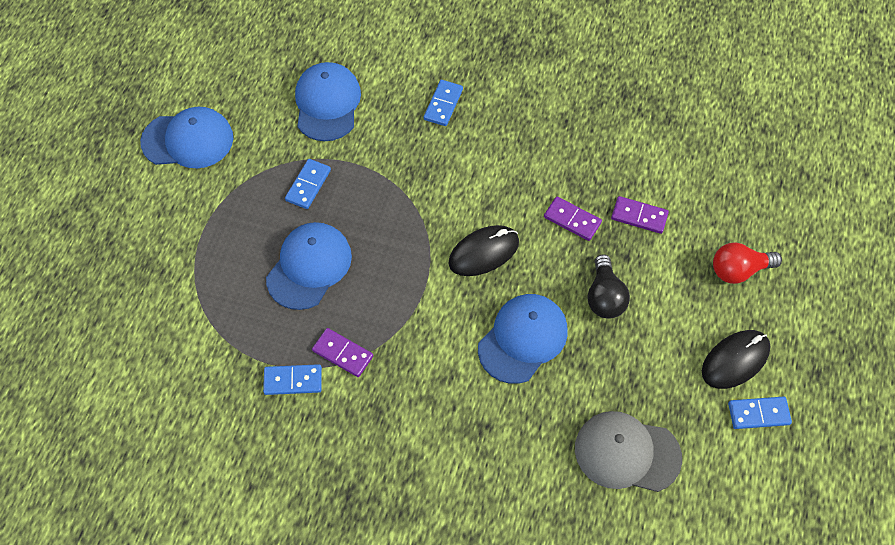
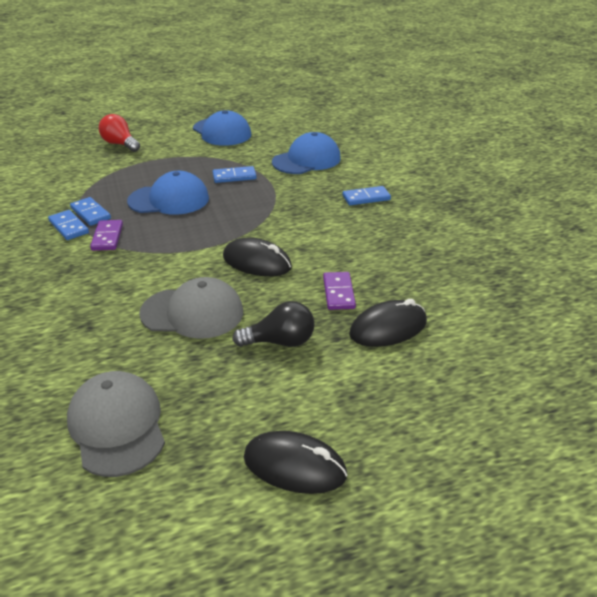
camera: 55 degrees right, 25 degrees down
blue cap [478,294,568,384] -> grey cap [139,277,243,339]
black light bulb [588,254,630,319] -> black light bulb turned 150 degrees counterclockwise [232,301,314,347]
purple domino [611,196,669,234] -> black mouse [349,299,427,347]
red light bulb [713,243,782,284] -> red light bulb moved to [99,114,140,152]
blue domino [728,397,792,429] -> blue domino moved to [70,197,111,226]

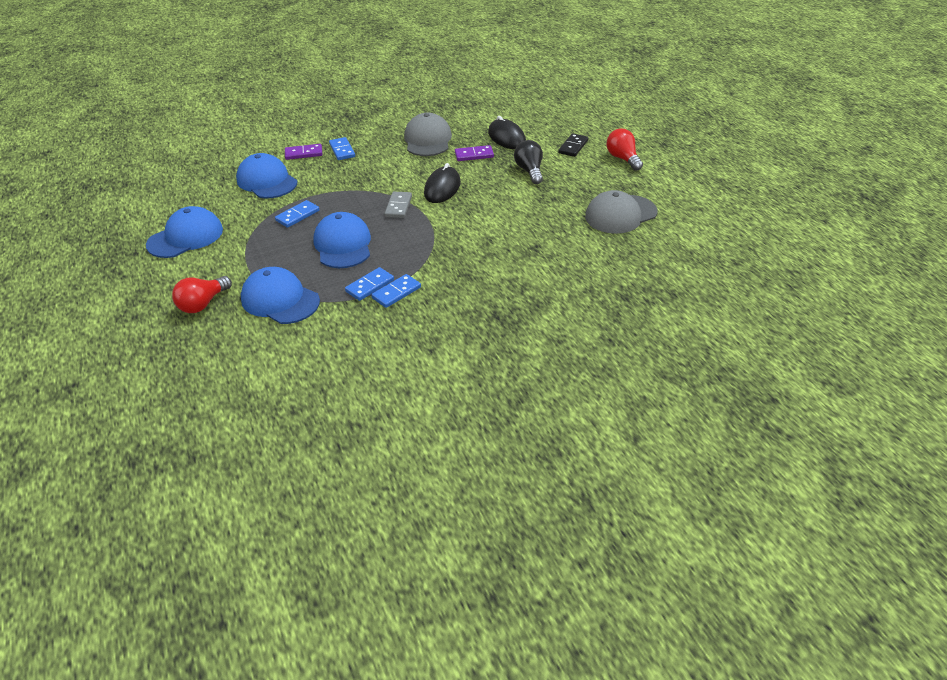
camera: 95 degrees left, 5 degrees up
purple domino [90,220,123,251] -> purple domino moved to [285,144,322,160]
grey cap [139,277,243,339] -> grey cap moved to [404,113,452,156]
blue domino [213,166,257,183] -> blue domino turned 60 degrees clockwise [275,200,320,228]
black mouse [244,431,347,494] -> red light bulb [606,128,643,171]
none -> blue cap [241,267,320,324]
none -> grey domino [385,192,412,218]
none -> black domino [558,133,588,157]

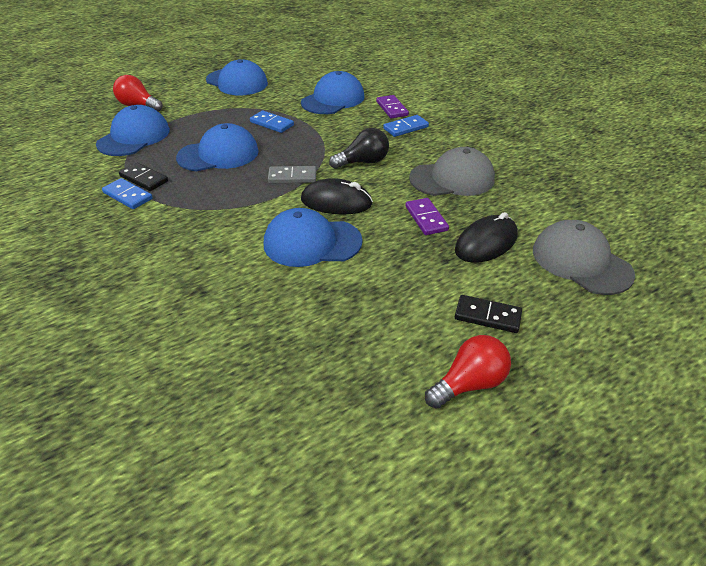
camera: 80 degrees right, 0 degrees up
blue domino [345,267,394,301] -> black domino [119,162,168,191]
black light bulb [514,140,543,184] -> black light bulb moved to [329,128,389,169]
grey cap [585,190,657,234] -> grey cap moved to [533,220,635,295]
none -> blue cap [264,208,363,267]

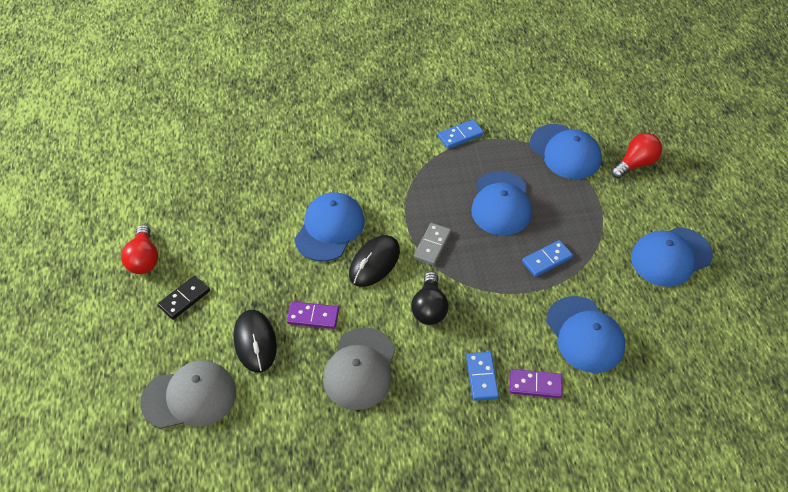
camera: 115 degrees right, 10 degrees up
black domino [119,162,168,191] -> none

